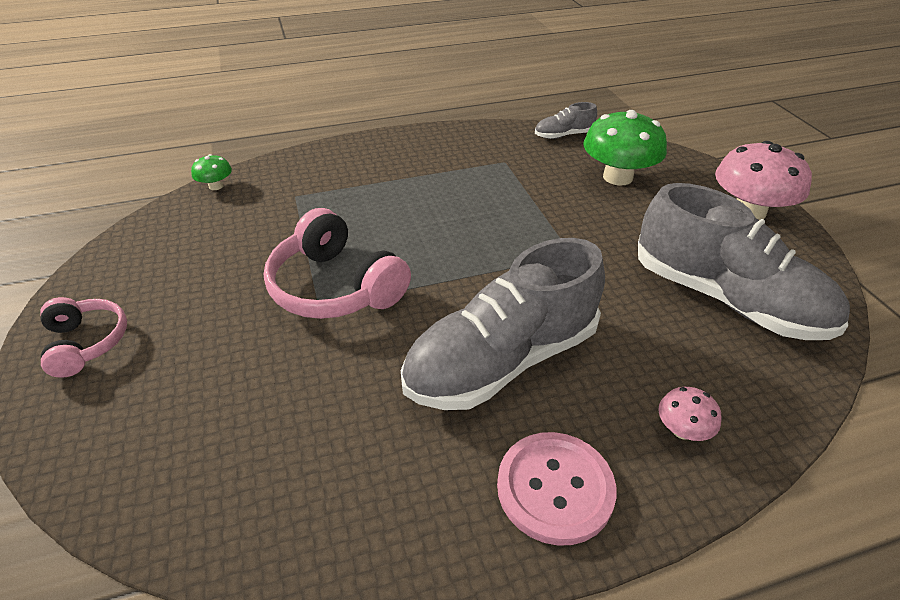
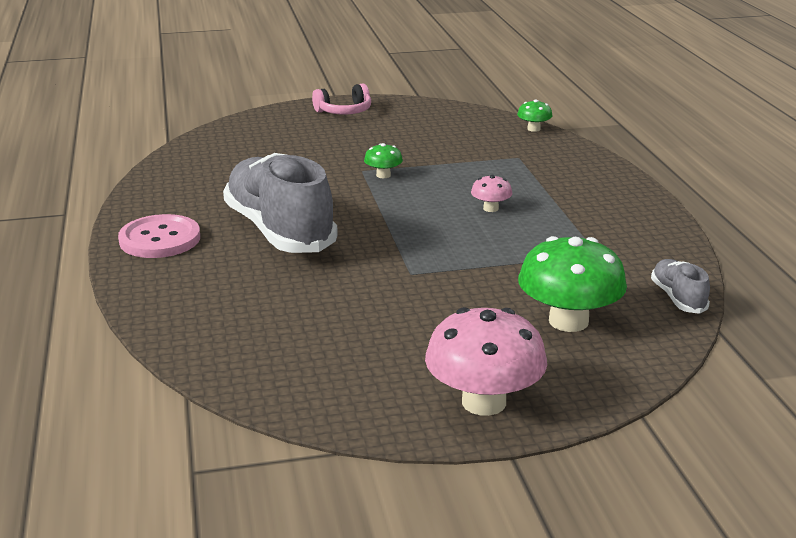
camera: 95 degrees right, 15 degrees down
pink headphones [264,208,411,319] -> green mushroom [364,143,403,178]
grey shoe [638,183,850,340] -> none
pink mushroom [658,387,722,441] -> pink mushroom moved to [471,175,512,212]

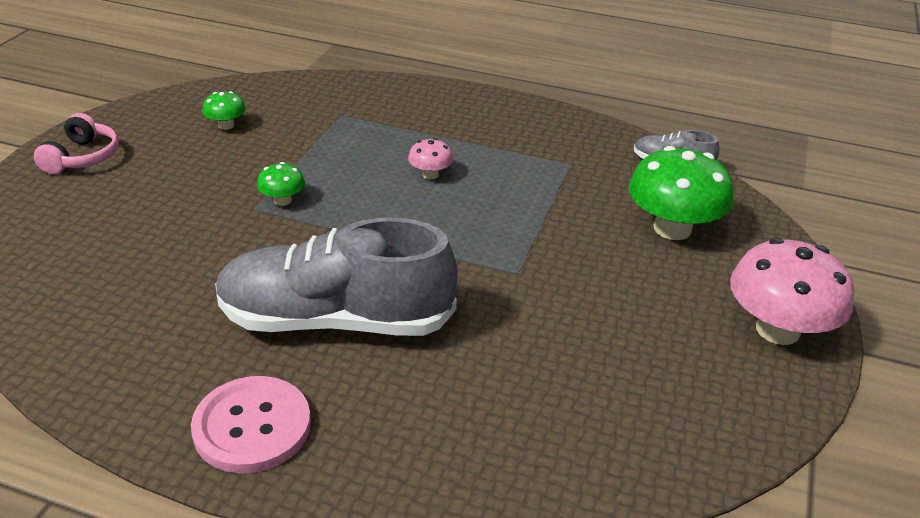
camera: 60 degrees left, 10 degrees up
green mushroom [517,100,552,132] -> green mushroom moved to [202,91,246,130]

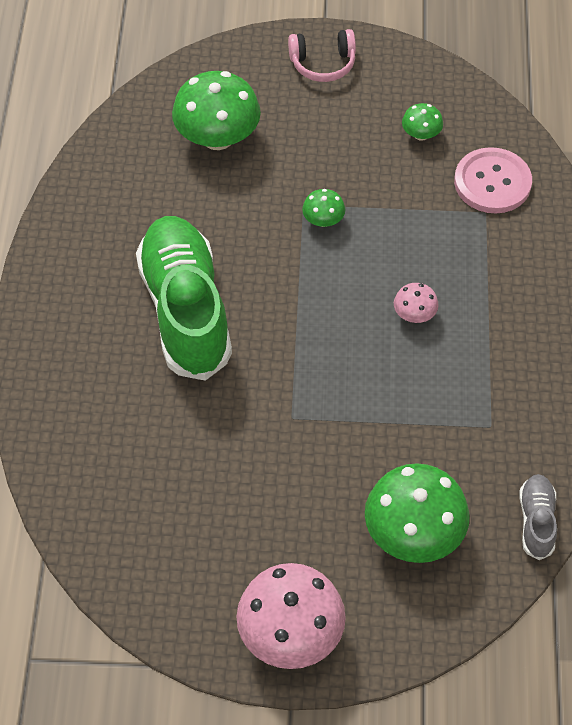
camera: 75 degrees right, 20 degrees up
pink button [191,376,311,473] -> pink button moved to [454,147,532,213]
grey shoe [215,218,458,336] -> green shoe [136,216,232,381]
none -> green mushroom [172,71,261,150]

